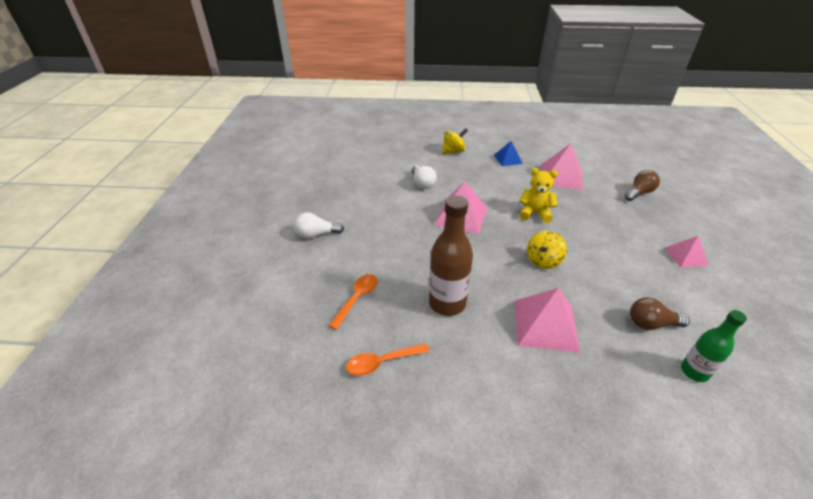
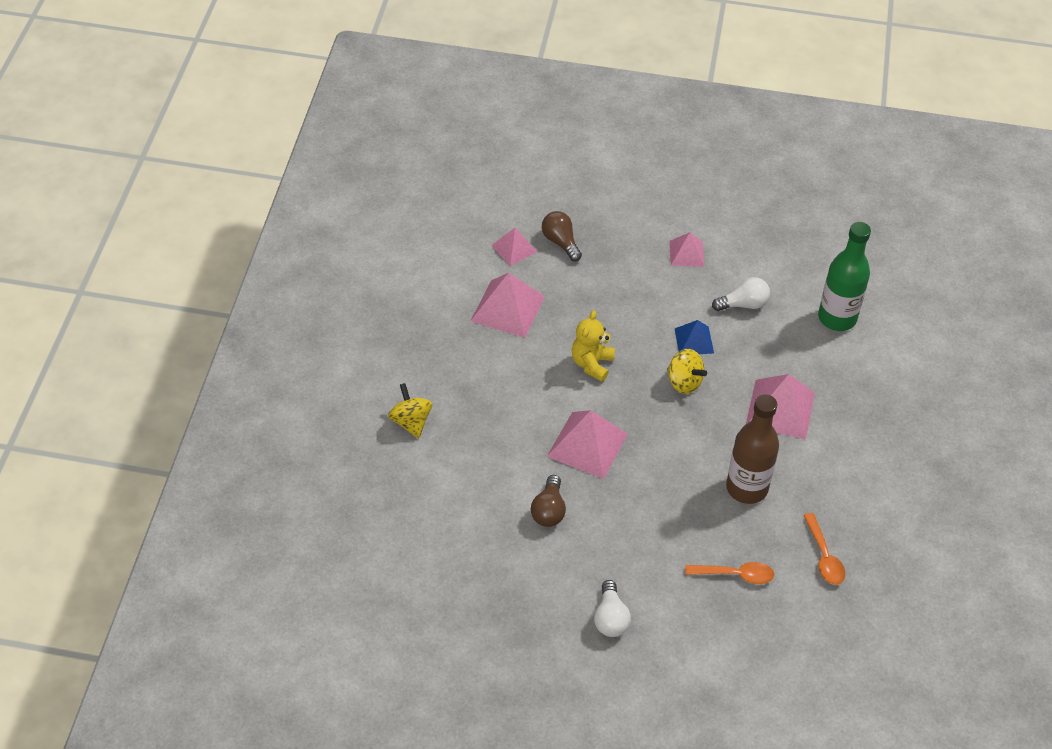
camera: 85 degrees left, 10 degrees up
orange spoon [329,274,378,330] -> orange spoon turned 150 degrees clockwise [685,562,775,584]
white light bulb [412,165,437,189] -> white light bulb moved to [712,277,770,311]
blue pyramid [494,141,523,166] -> blue pyramid moved to [675,320,714,354]
brown light bulb [630,297,690,330] -> brown light bulb moved to [531,475,566,527]
green bottle [681,310,747,382] -> green bottle [818,222,871,331], size x1.64
none -> pink pyramid [491,228,537,266]

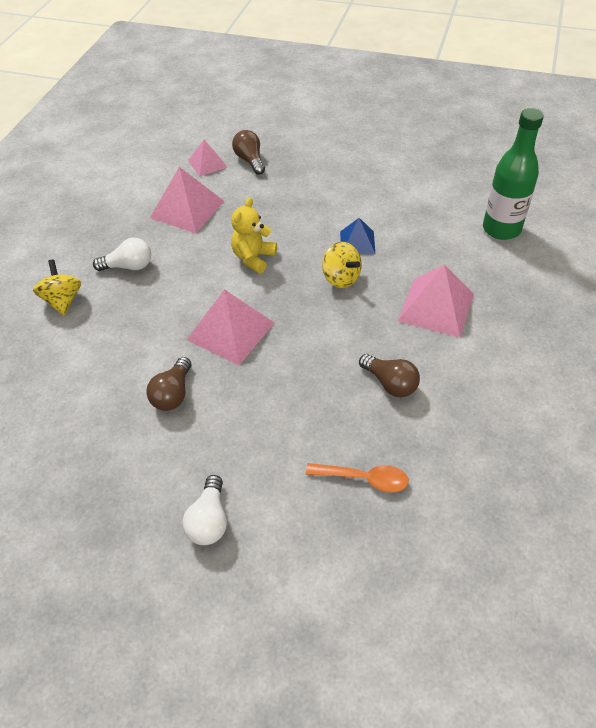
camera: 10 degrees right, 0 degrees up
pink pyramid [670,232,704,267] -> none
white light bulb [712,277,770,311] -> white light bulb moved to [93,238,151,271]
brown bottle [726,394,779,504] -> brown light bulb [359,354,420,397]
orange spoon [803,513,845,585] -> none

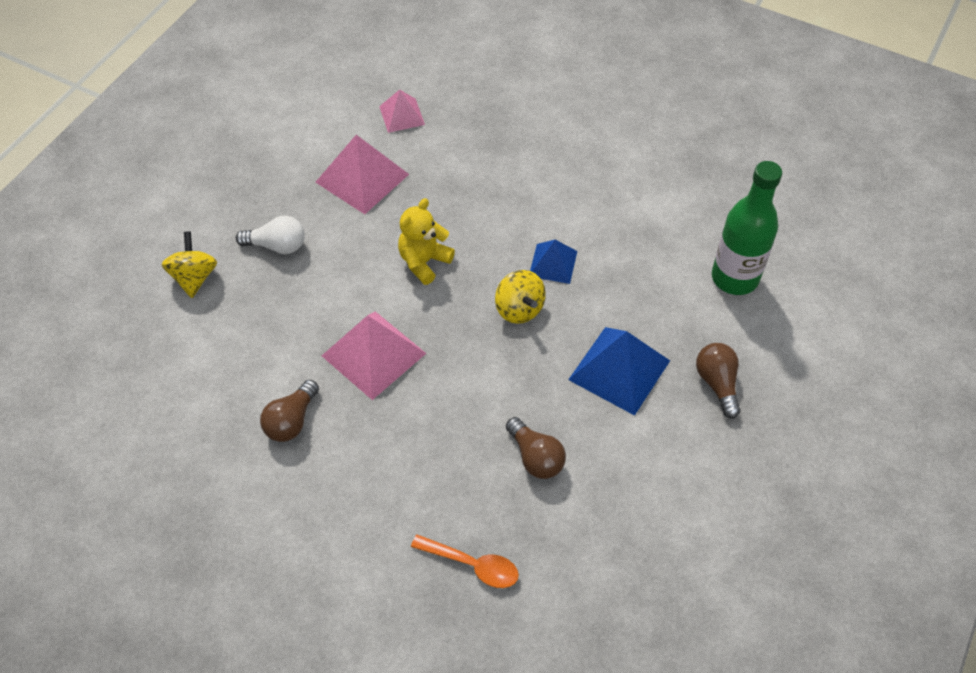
camera: 10 degrees right, 5 degrees up
white light bulb [182,475,227,545] -> none
brown light bulb [232,130,265,175] -> brown light bulb moved to [696,343,741,419]
pink pyramid [397,264,474,338] -> blue pyramid [568,327,670,416]

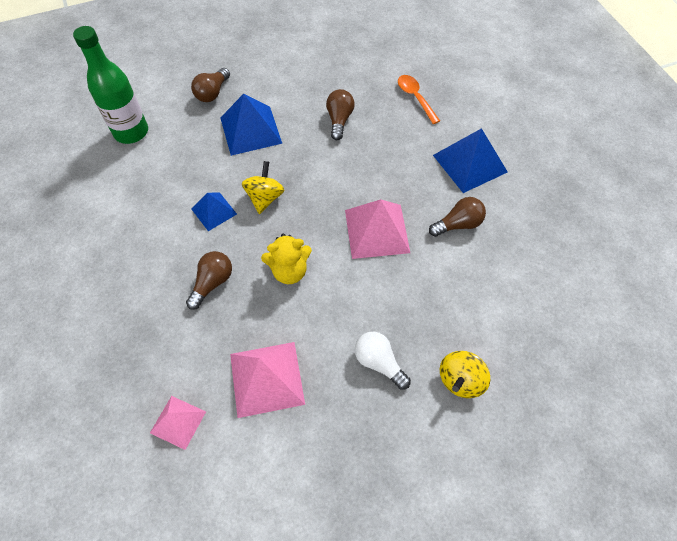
camera: 140 degrees left, 5 degrees up
none -> brown light bulb [186,251,232,310]
none -> blue pyramid [433,128,508,193]

